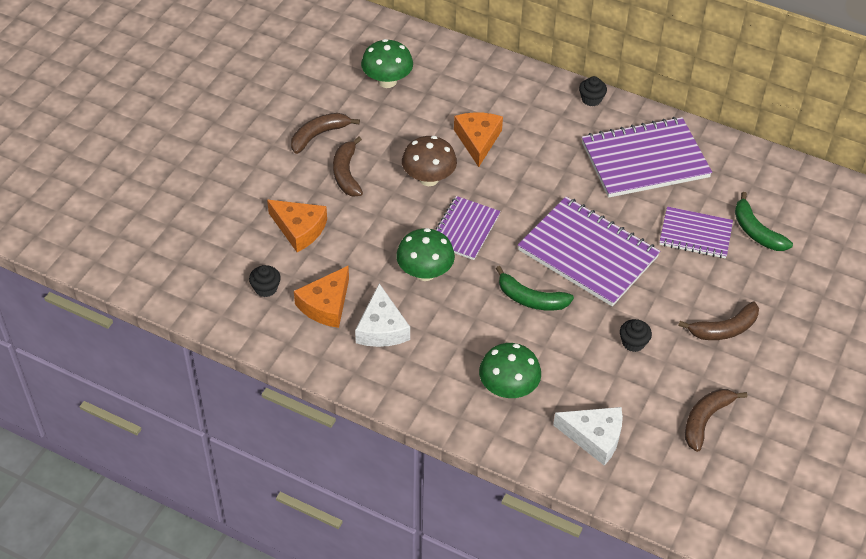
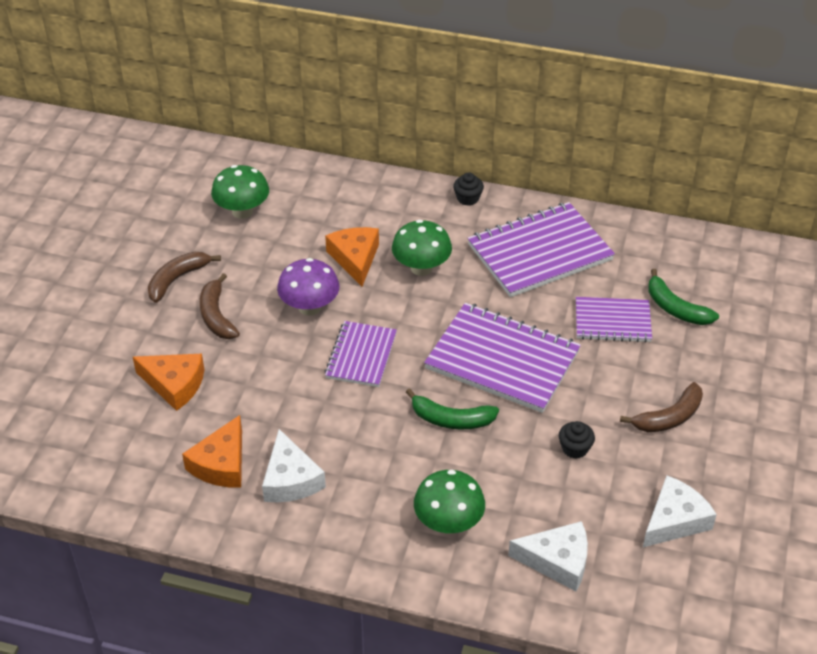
camera: 10 degrees left, 5 degrees down
black cupcake [249,265,281,297] -> none
green mushroom [396,228,455,281] -> green mushroom moved to [392,220,452,276]
brown mushroom [402,136,457,186] -> purple mushroom [277,258,339,316]
brown banana [685,389,747,452] -> white cheese [643,476,717,547]

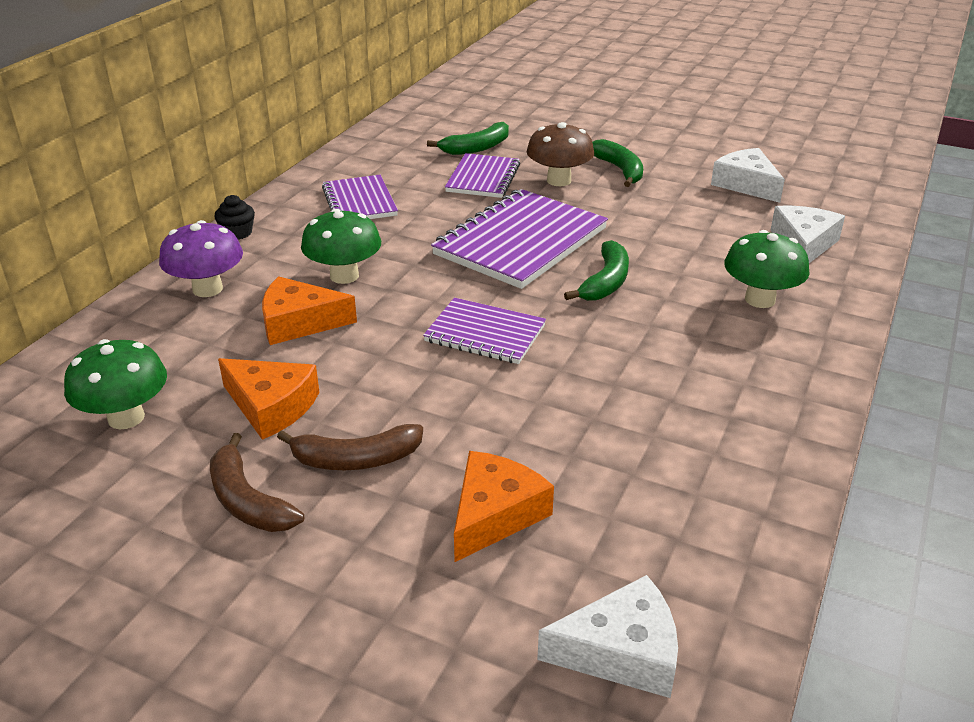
camera: 80 degrees left, 10 degrees down
orange cheese [182,415,242,488] -> orange cheese moved to [218,358,319,440]
white cheese [262,429,326,502] -> white cheese moved to [537,575,678,698]
purple mushroom [277,258,339,316] -> purple mushroom moved to [159,220,243,297]
purple notebook [467,202,615,297] -> purple notebook [322,175,398,219], size x0.59
black cupcake [559,421,595,459] -> none
brown banana [620,382,703,432] -> green banana [592,139,643,187]
none -> brown mushroom [527,122,594,186]

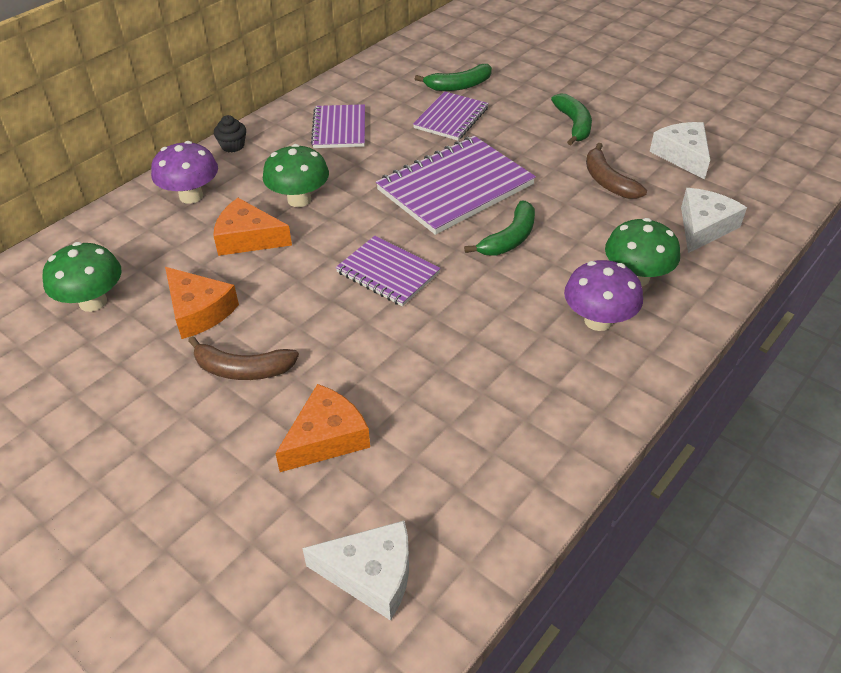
camera: 15 degrees right, 10 degrees up
brown banana [210,433,304,532] -> brown banana moved to [586,143,647,199]
brown mushroom [527,122,594,186] -> none
none -> purple mushroom [564,260,643,331]

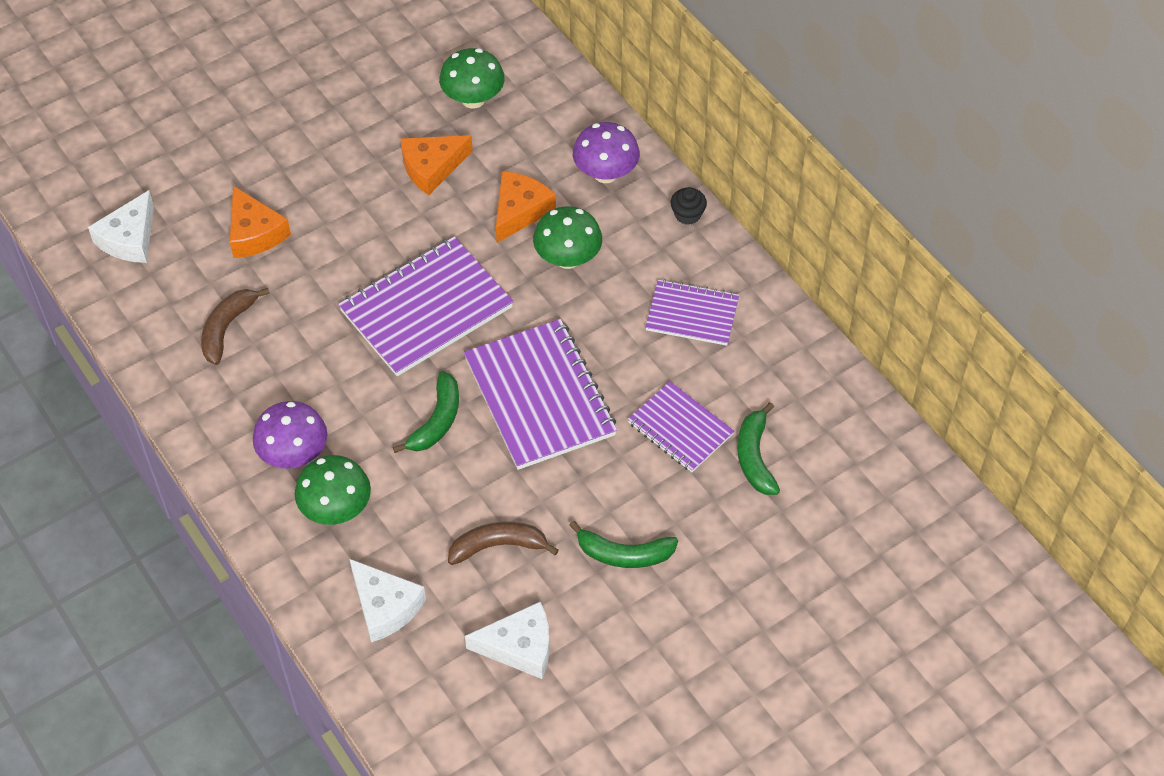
camera: 105 degrees right, 10 degrees up
brown banana [188,336,299,380] -> brown banana moved to [201,288,270,365]
purple notebook [336,236,441,306] -> purple notebook [338,237,514,376], size x1.70
green banana [464,200,535,256] -> green banana turned 120 degrees counterclockwise [393,371,459,453]

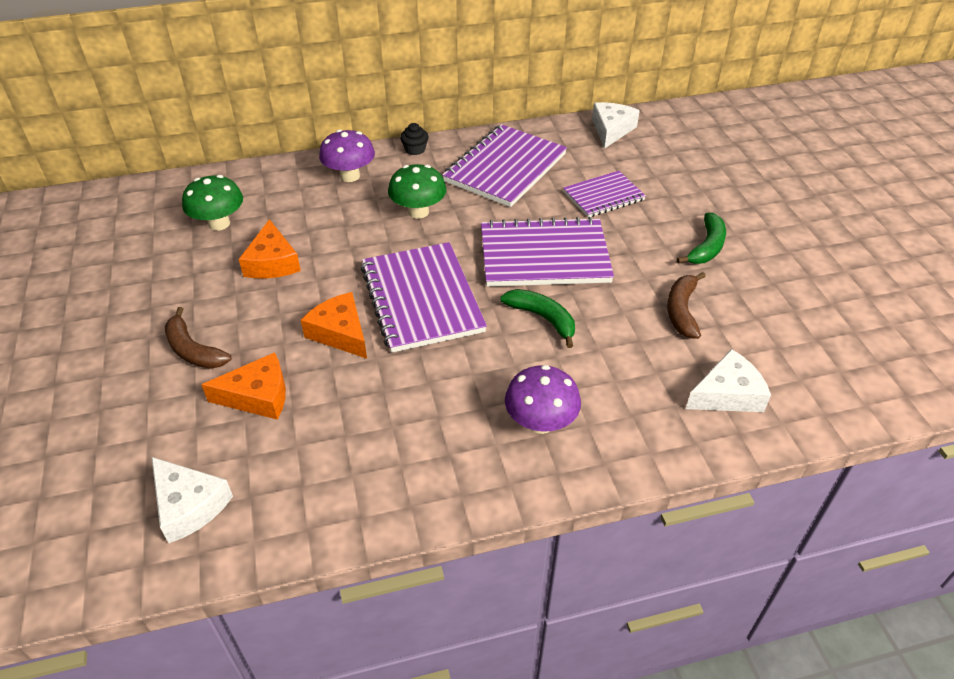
camera: 70 degrees left, 10 degrees down
brown banana [201,288,270,365] -> brown banana moved to [165,307,232,369]
green mushroom [295,455,371,525] -> none
white cheese [465,602,549,679] -> white cheese moved to [592,102,640,149]
orange cheese [496,171,556,243] -> orange cheese moved to [301,292,367,359]
purple notebook [645,279,739,346] -> purple notebook [442,124,567,207], size x1.70
green banana [737,402,780,495] -> none

